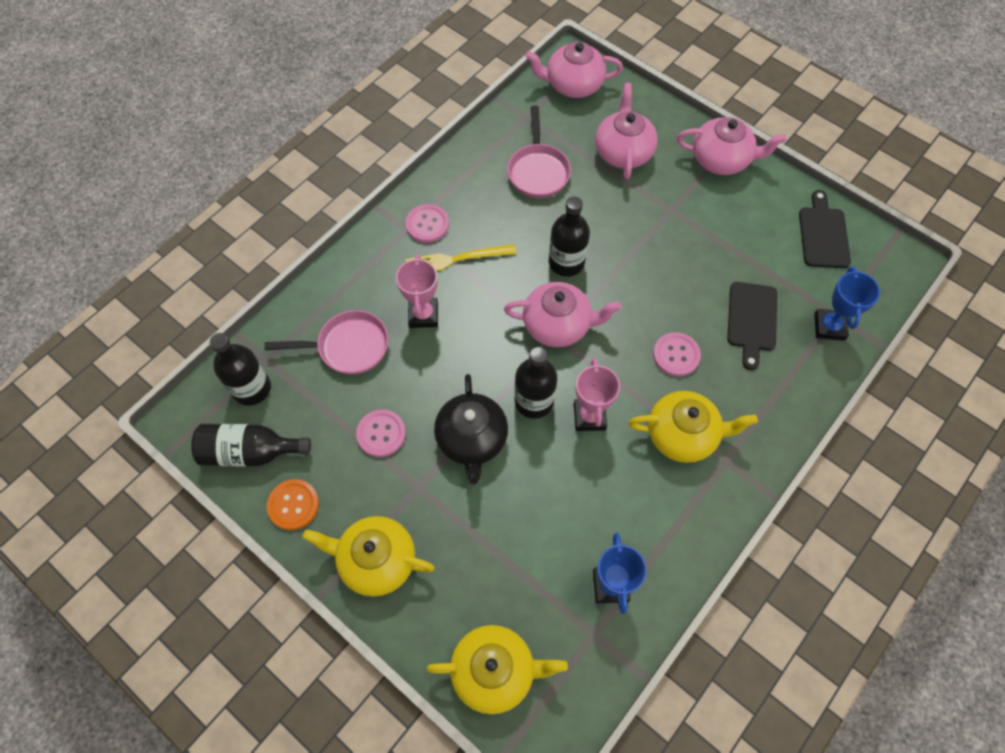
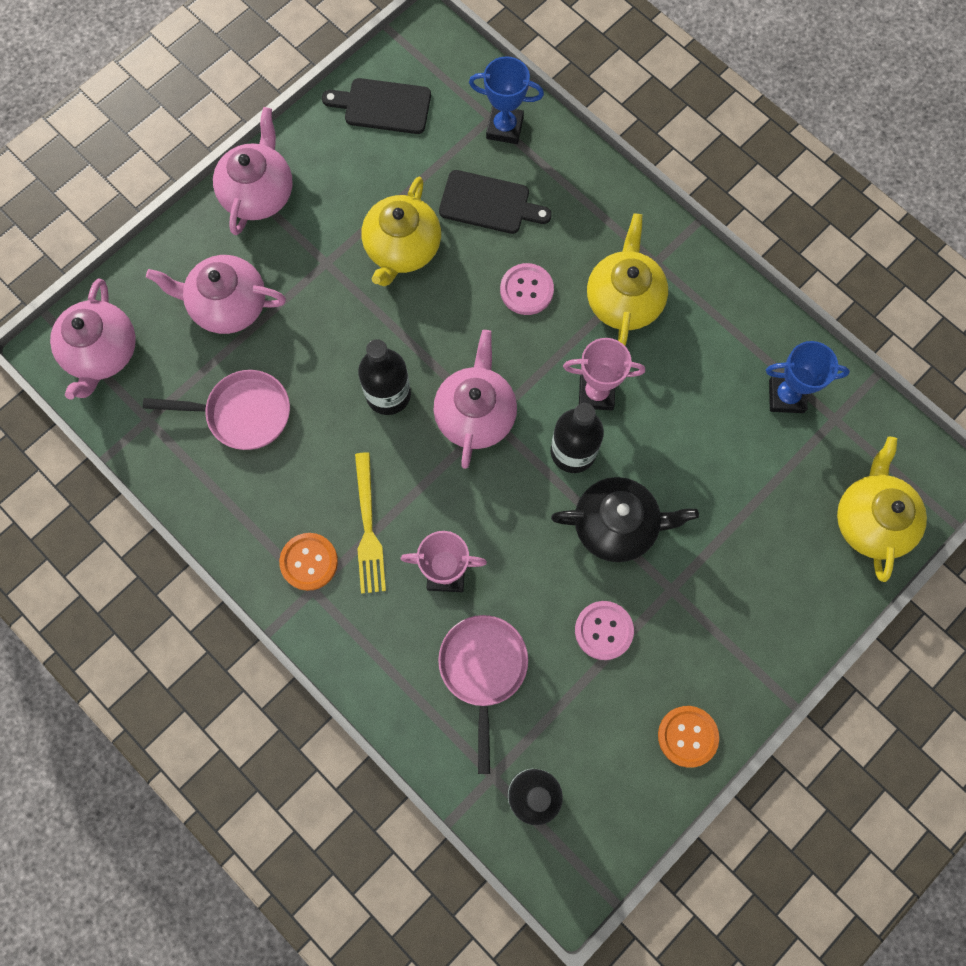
camera: 85 degrees left, 10 degrees up
black bottle [191,424,311,467] -> none
yellow teapot [303,516,435,597] -> yellow teapot moved to [362,177,441,286]
pink button [406,204,449,243] -> orange button [279,533,338,591]

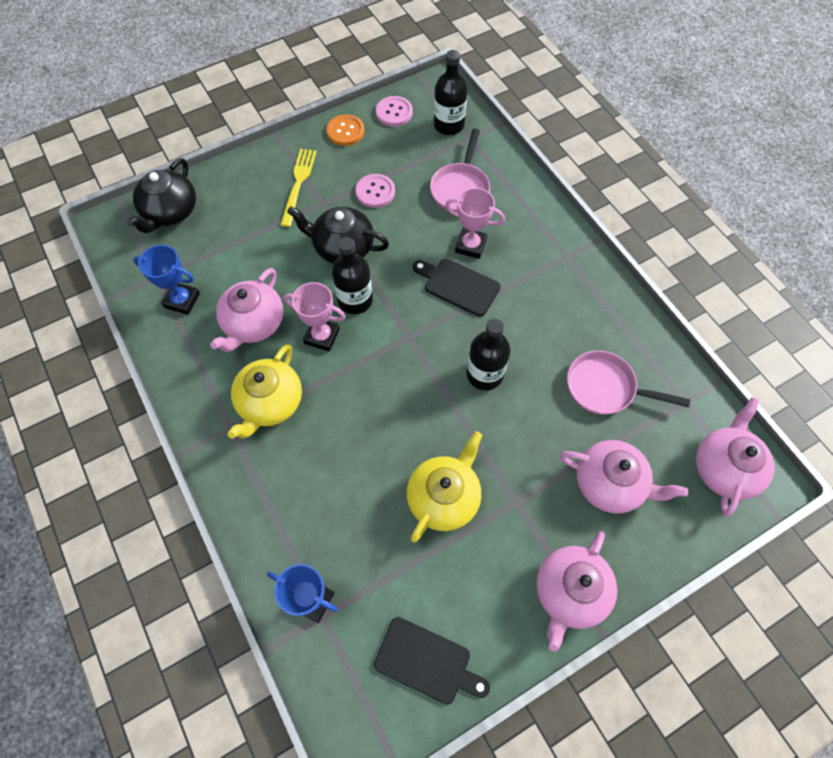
camera: 165 degrees left, 10 degrees down
orange button [279,533,338,591] -> none
yellow fork [355,452,386,594] -> yellow fork moved to [281,149,316,227]
pink teapot [433,330,517,469] -> pink teapot moved to [210,268,283,352]
black cutting board [439,170,552,234] -> black cutting board moved to [413,259,501,317]
pink button [500,263,554,315] -> pink button moved to [376,96,413,126]
yellow teapot [837,436,927,582] -> black teapot [127,158,196,233]

